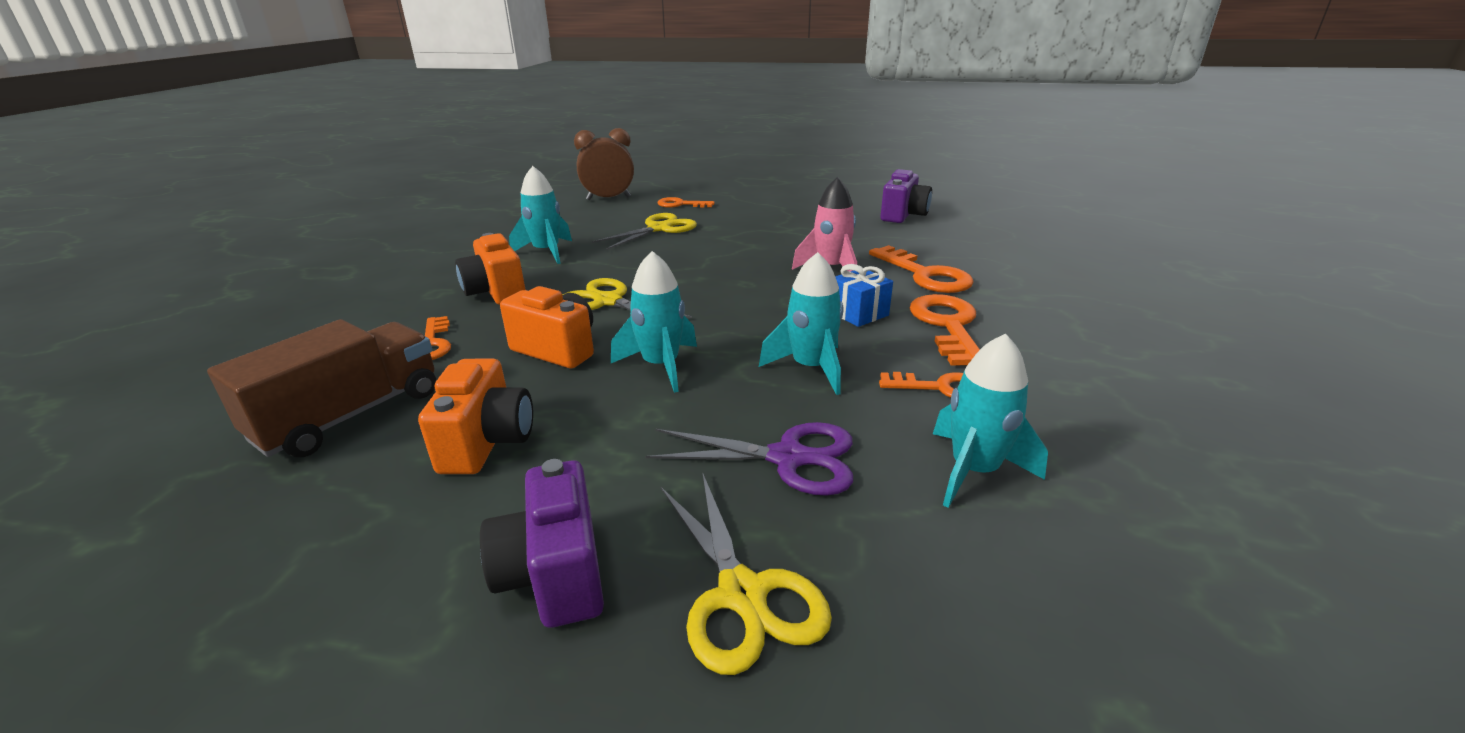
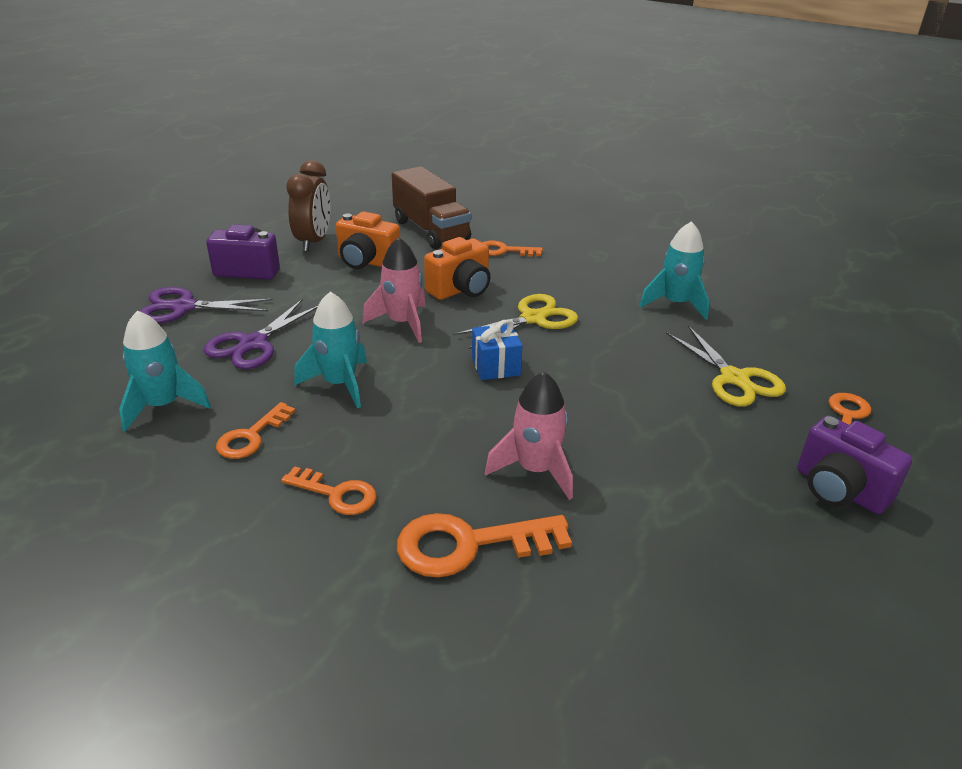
camera: 110 degrees right, 5 degrees up
orange camera [455,233,526,305] -> none
brown clock [574,128,634,200] -> brown clock moved to [286,160,331,252]
turquoise rocket [611,251,697,393] -> pink rocket [362,237,426,343]
yellow scissors [660,474,832,675] -> purple scissors [140,287,273,323]
blue gift [835,264,893,327] -> blue gift moved to [472,320,523,380]
purple camera [880,169,932,223] -> purple camera moved to [797,415,913,514]
orange key [910,294,980,366] -> orange key [281,466,377,515], size x0.62

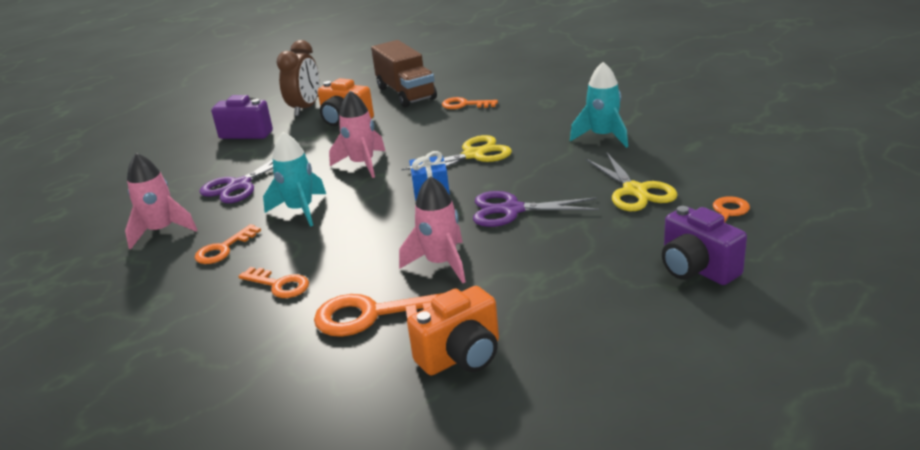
camera: 10 degrees right, 5 degrees down
turquoise rocket [119,310,211,432] -> pink rocket [125,153,197,250]
purple scissors [140,287,273,323] -> purple scissors moved to [473,191,599,227]
orange camera [424,237,490,300] -> orange camera moved to [407,286,499,375]

